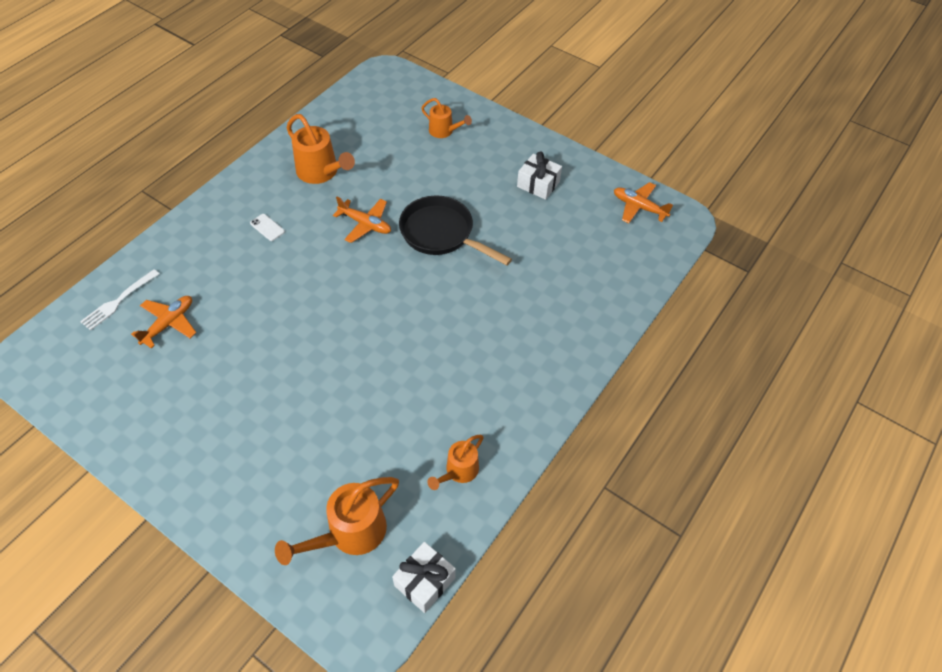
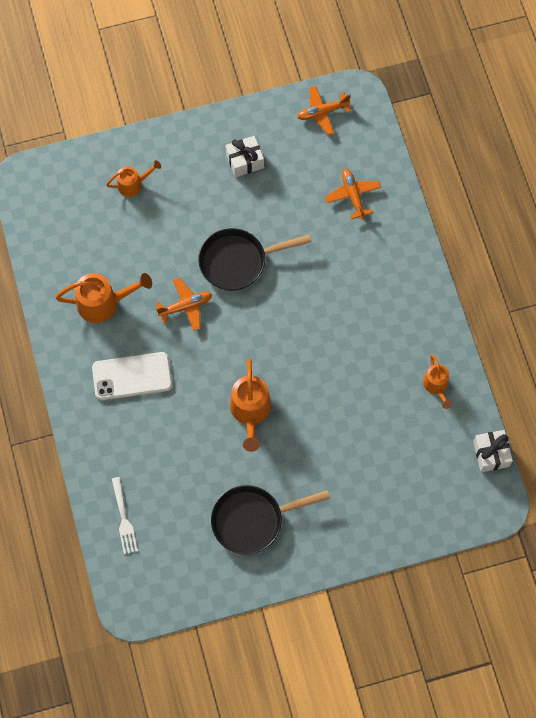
camera: 50 degrees left, 15 degrees up
orange plane [131,296,196,349] -> orange plane moved to [325,169,381,219]
white phone [250,214,285,241] -> white phone [92,352,172,400], size x2.36
orange watering can [275,477,399,565] -> orange watering can moved to [230,359,271,452]
none -> black pan [211,485,330,555]

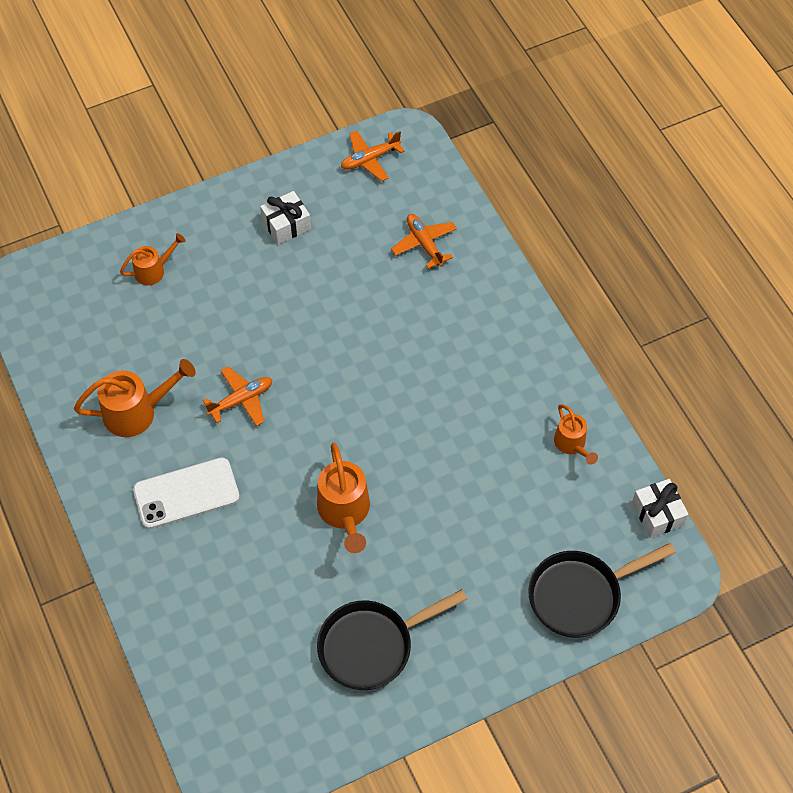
camera: 10 degrees left, 10 degrees down
white fork [112,477,138,554] -> none
black pan [198,228,311,291] -> black pan moved to [528,543,676,638]

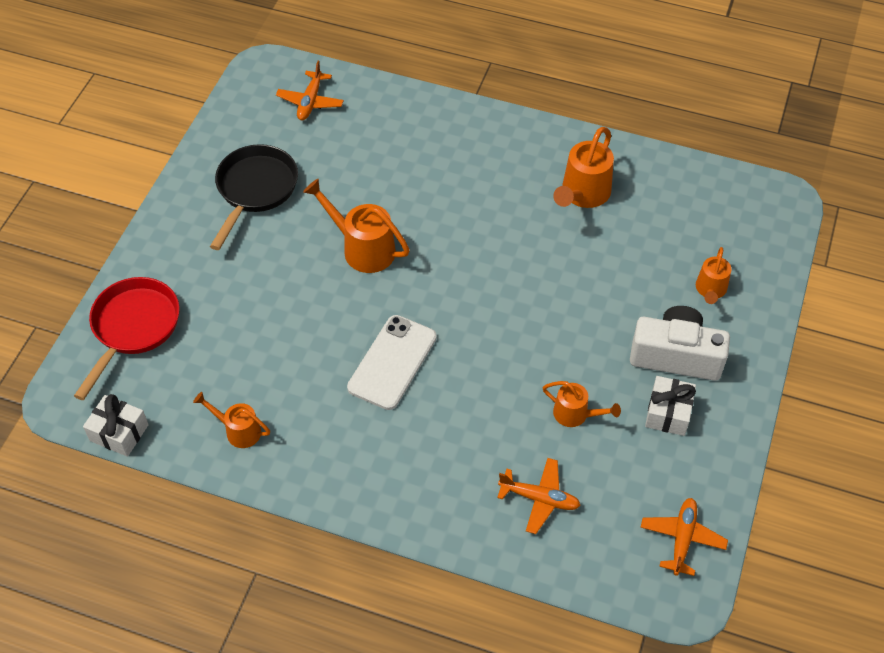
camera: 135 degrees right, 5 degrees down
white phone [133,457,240,529] -> white phone moved to [347,315,437,410]
orange plane [203,366,272,426] -> orange plane moved to [276,61,344,120]
black pan [528,543,676,638] -> red pan [74,277,180,400]
none -> orange watering can [543,381,621,427]
none -> white camera [630,306,730,381]

